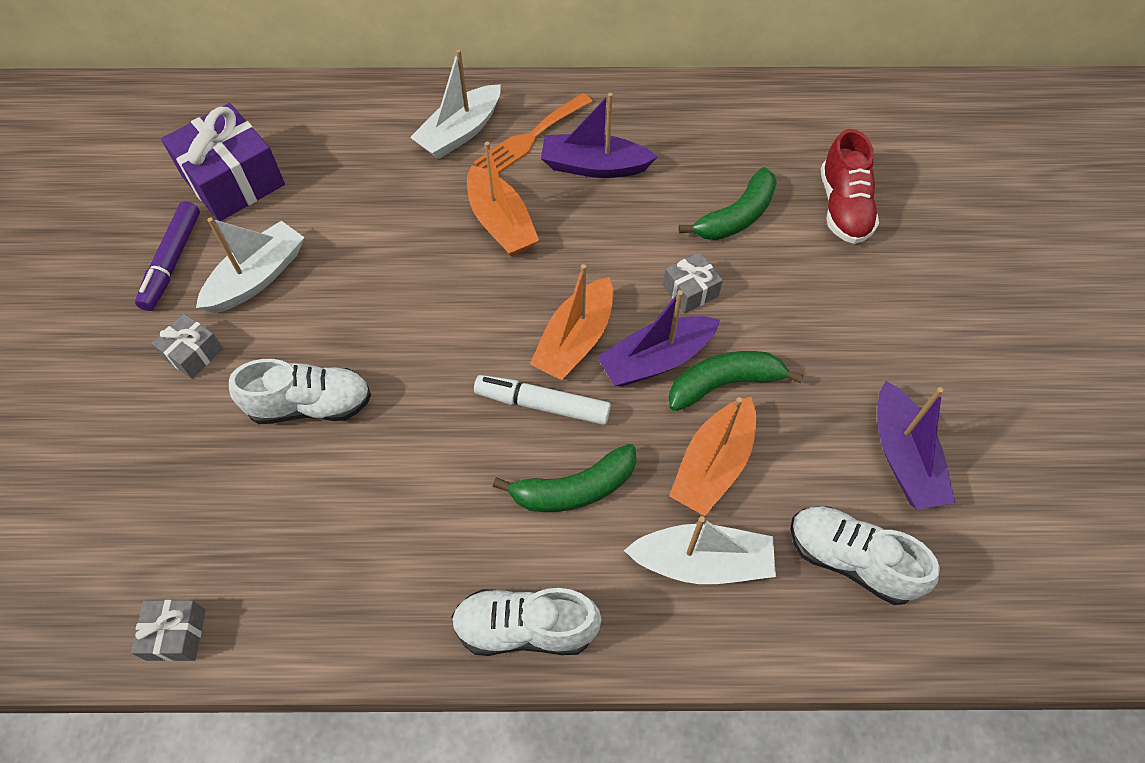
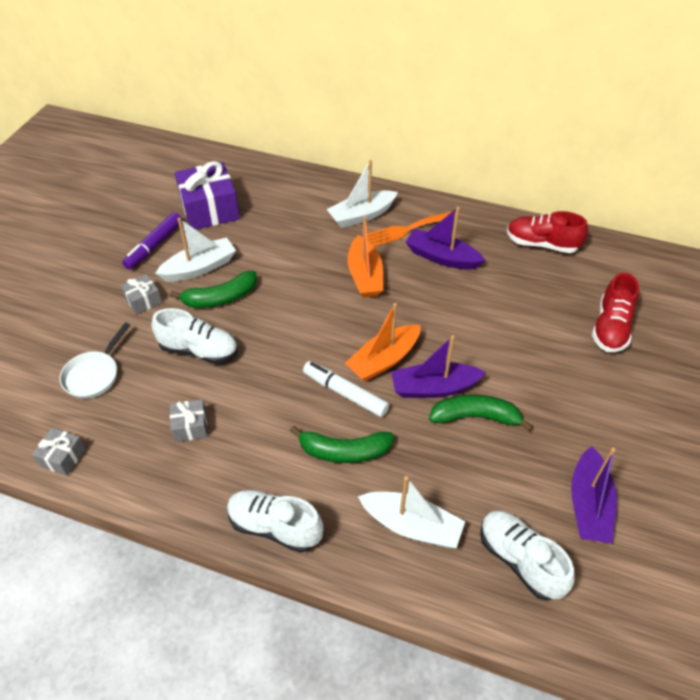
camera: 20 degrees right, 10 degrees down
grey gift [663,252,723,313] -> grey gift moved to [170,399,208,442]
orange boat [669,397,756,516] -> none
green banana [679,167,777,240] -> green banana moved to [170,271,257,308]
none -> white pan [60,323,130,399]
none -> red shoe [507,211,588,253]

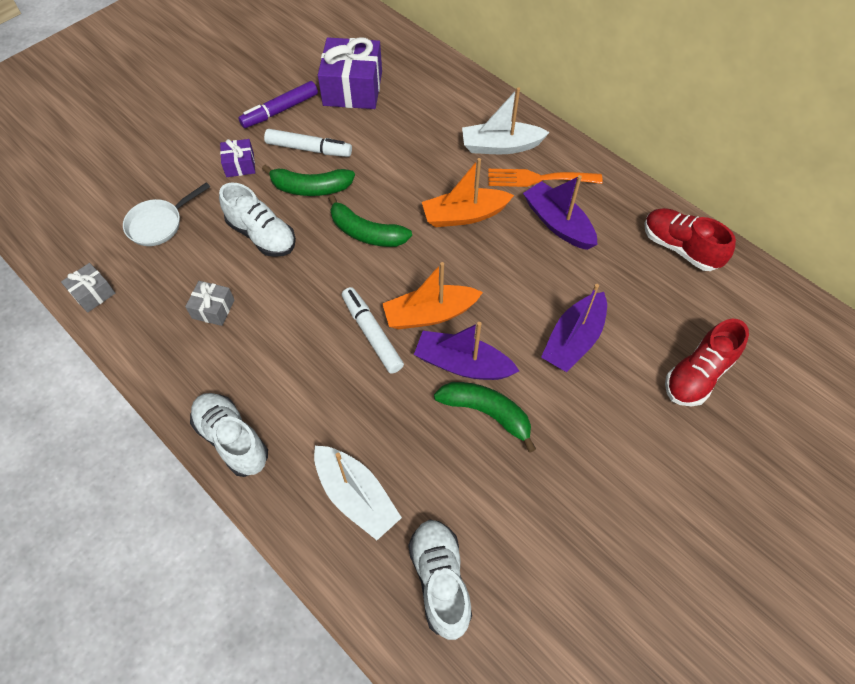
camera: 25 degrees right, 10 degrees up
grey gift [121,274,162,315] -> purple gift [220,139,255,177]
white boat [155,218,236,282] -> white marker [264,129,352,157]
green banana [290,426,394,463] -> green banana moved to [328,195,412,247]
orange boat [348,216,383,298] -> orange boat turned 60 degrees clockwise [422,158,514,227]
purple boat [571,446,617,544] -> purple boat moved to [541,284,607,372]

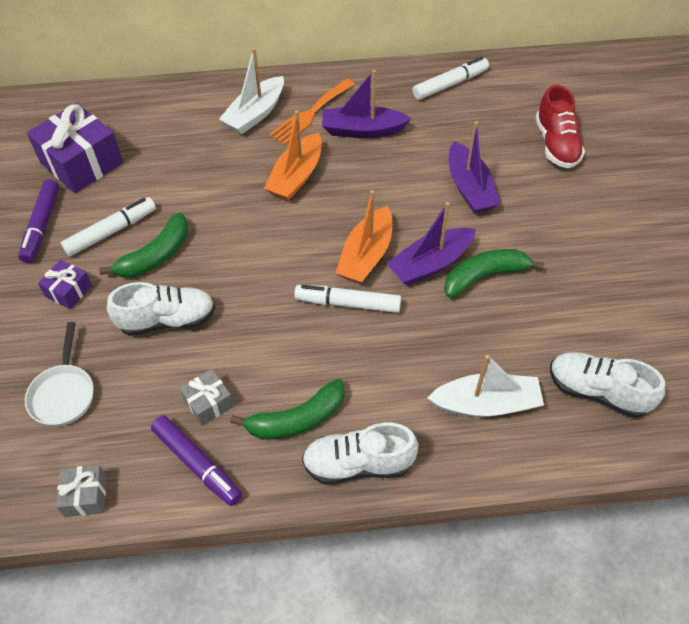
camera: 50 degrees left, 5 degrees down
green banana [328,195,412,247] -> green banana moved to [230,379,345,439]
red shoe [645,208,736,271] -> white marker [413,57,489,100]
none -> purple marker [151,415,242,506]

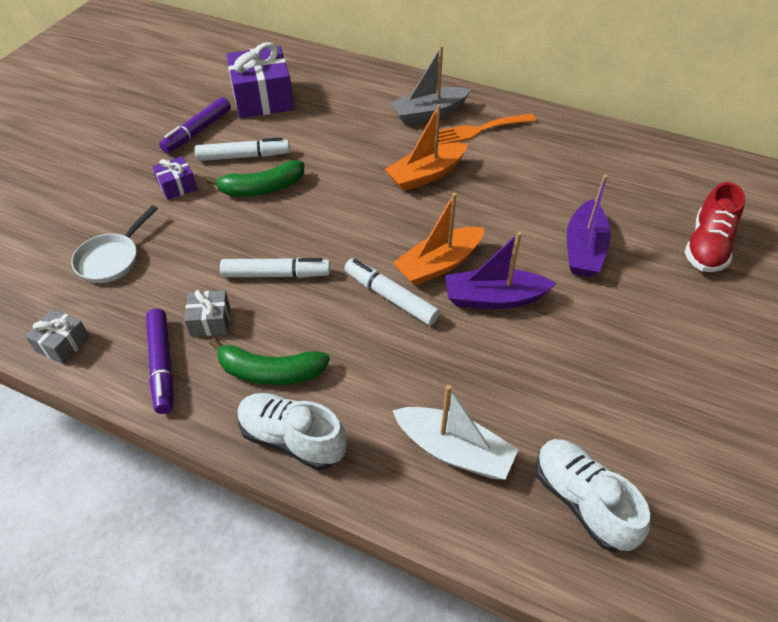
camera: 30 degrees right, 5 degrees down
white shoe [107,282,215,336] -> none
white boat [219,48,284,135] -> grey boat [389,45,471,125]
purple boat [322,70,411,138] -> none
white marker [413,57,489,100] -> white marker moved to [220,258,330,278]
green banana [444,249,544,298] -> none

